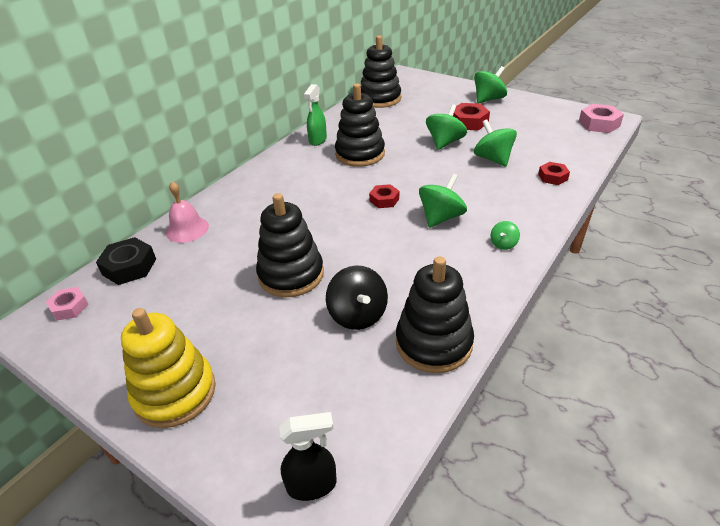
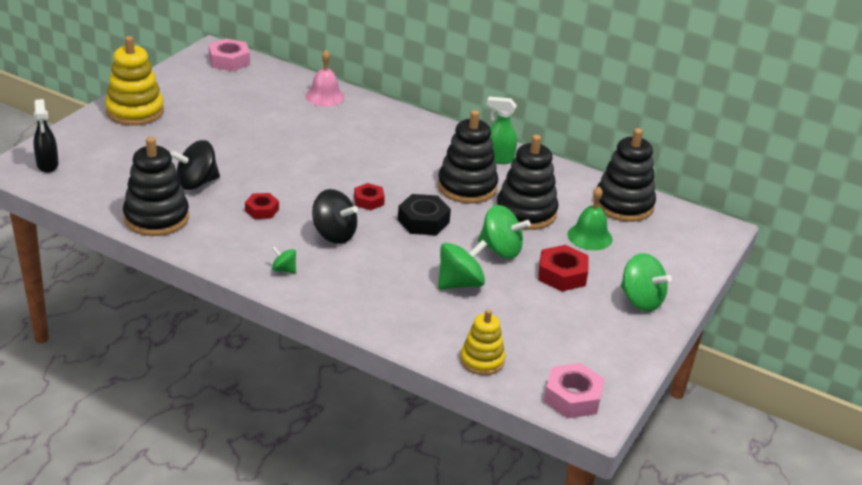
camera: 80 degrees right, 5 degrees down
pink nut [46,287,89,320] -> pink nut [209,39,250,71], size x1.56
black nut [96,237,156,285] -> black nut moved to [398,194,451,235]
black stacking toy [256,193,324,298] -> black stacking toy moved to [497,135,558,230]
green spinning top [419,174,467,228] -> black spinning top [312,189,358,244]
red nut [538,162,570,185] -> red nut moved to [245,193,279,219]
none -> yellow stacking toy [460,309,505,375]
none -> green bell [567,187,613,250]

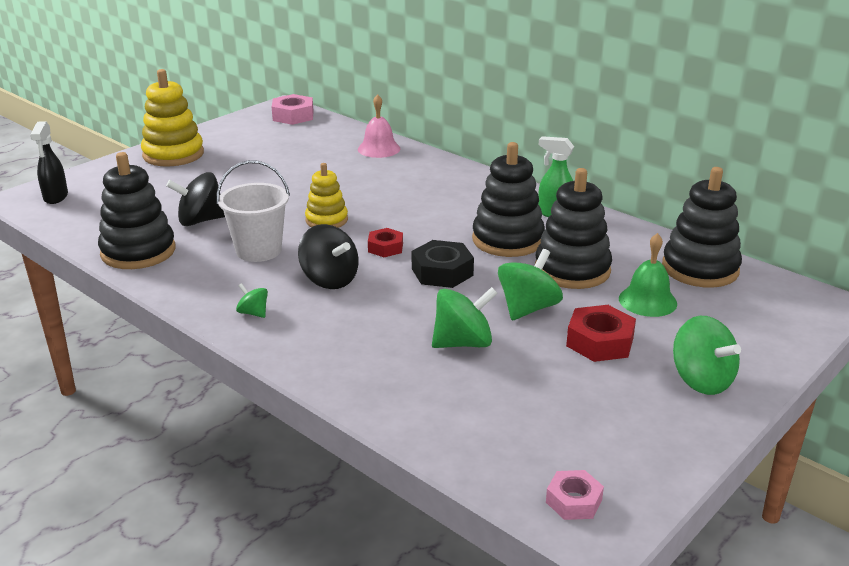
camera: 15 degrees right, 5 degrees down
red nut [245,193,279,219] -> white bucket [217,160,290,262]
yellow stacking toy [460,309,505,375] -> yellow stacking toy moved to [305,163,348,228]
green spinning top [478,205,531,259] -> green spinning top turned 90 degrees counterclockwise [498,249,563,320]
pink nut [544,363,605,418] -> pink nut [546,470,604,520], size x0.64

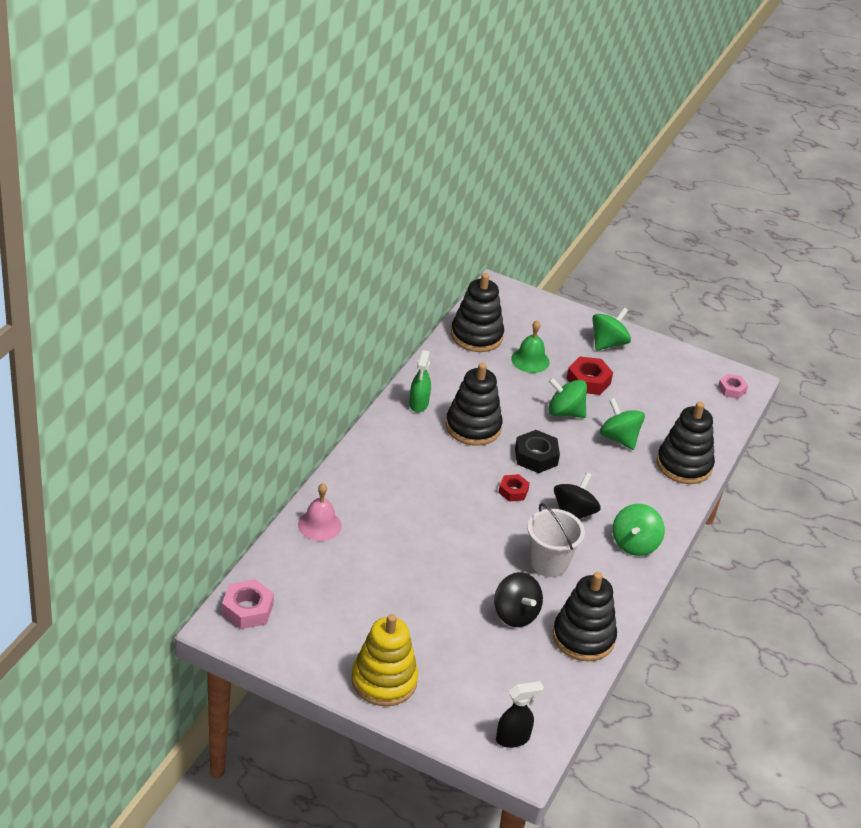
camera: 110 degrees left, 10 degrees up
green spinning top [236,283,268,318] -> green spinning top [613,504,665,556], size x1.92
yellow stacking toy [305,163,348,228] -> none
black stacking toy [535,168,612,289] -> black stacking toy moved to [657,401,715,484]

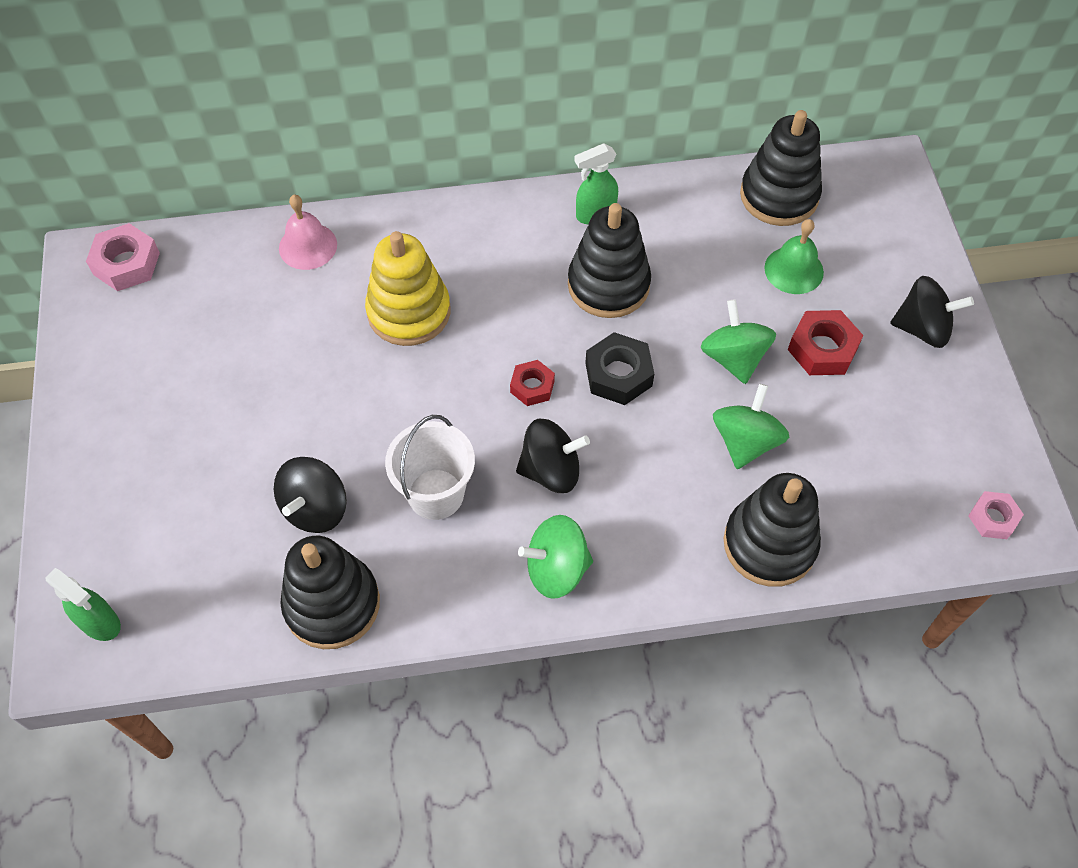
camera: 60 degrees right, 20 degrees up
yellow stacking toy [351,614,418,706] -> yellow stacking toy moved to [365,231,450,346]
black spray bottle [496,681,544,748] -> green spray bottle [45,568,121,641]
green spinning top [592,307,631,351] -> black spinning top [890,276,974,348]

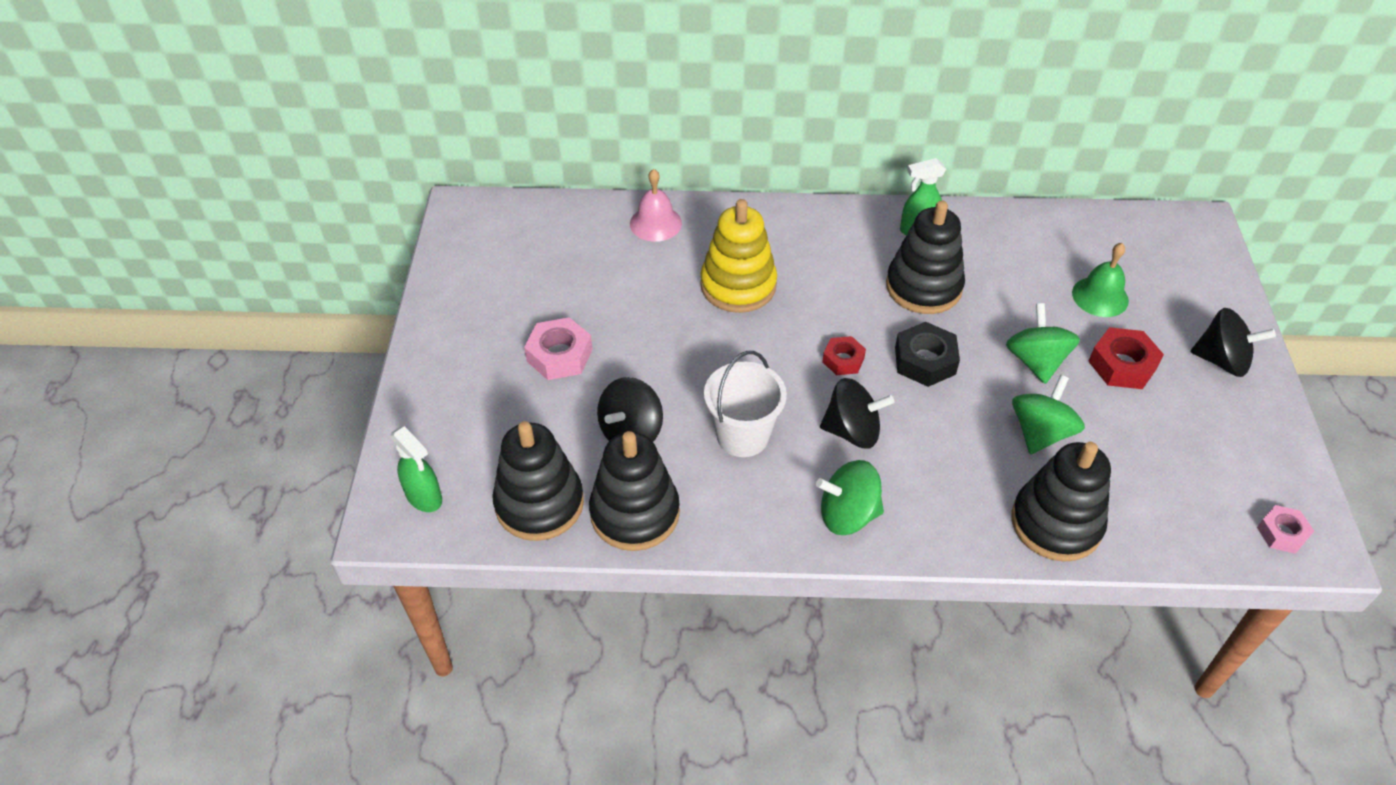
camera: 10 degrees right, 10 degrees down
pink nut [86,223,160,291] -> pink nut moved to [524,317,593,380]
black stacking toy [740,110,822,226] -> black stacking toy moved to [492,421,584,541]

